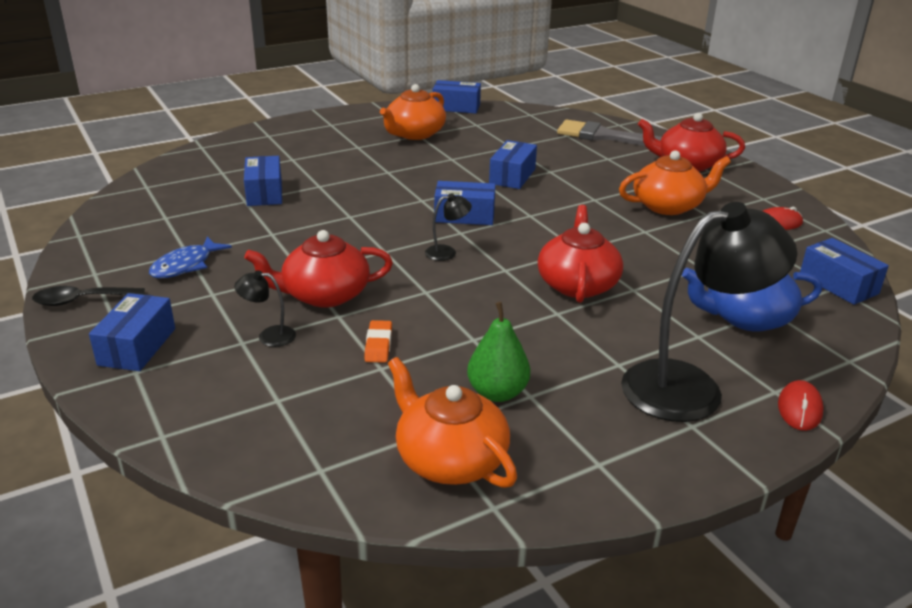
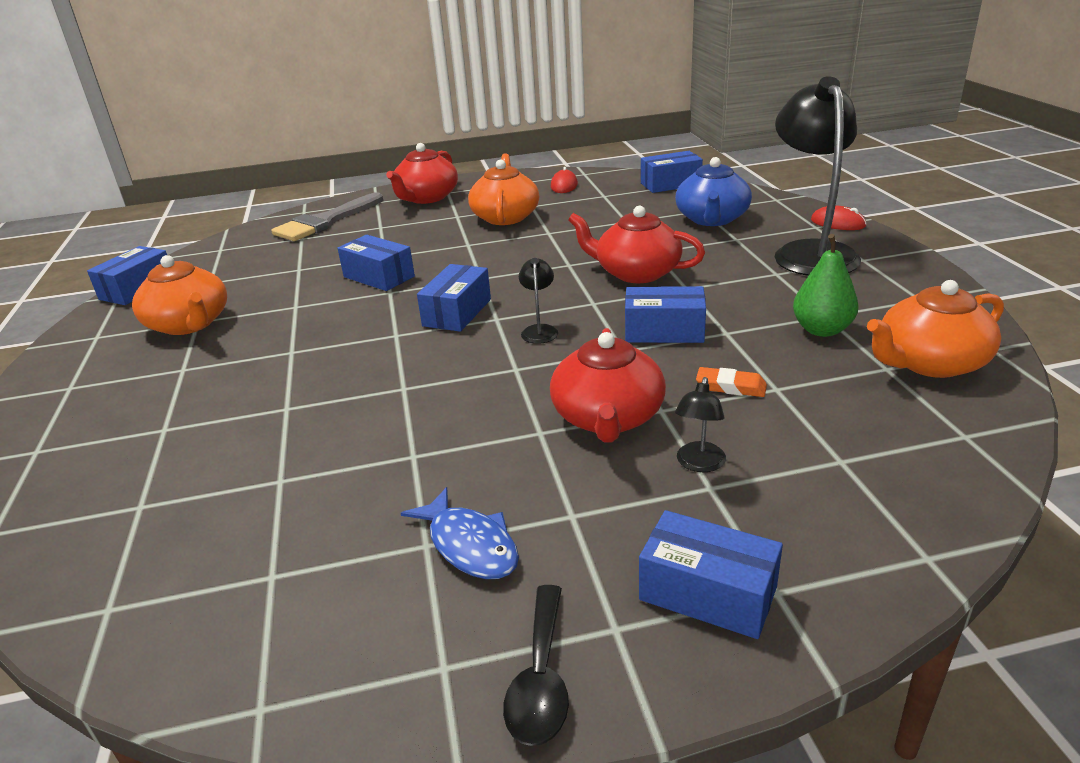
camera: 70 degrees left, 0 degrees up
blue box [244,156,282,206] -> blue box moved to [625,286,706,343]

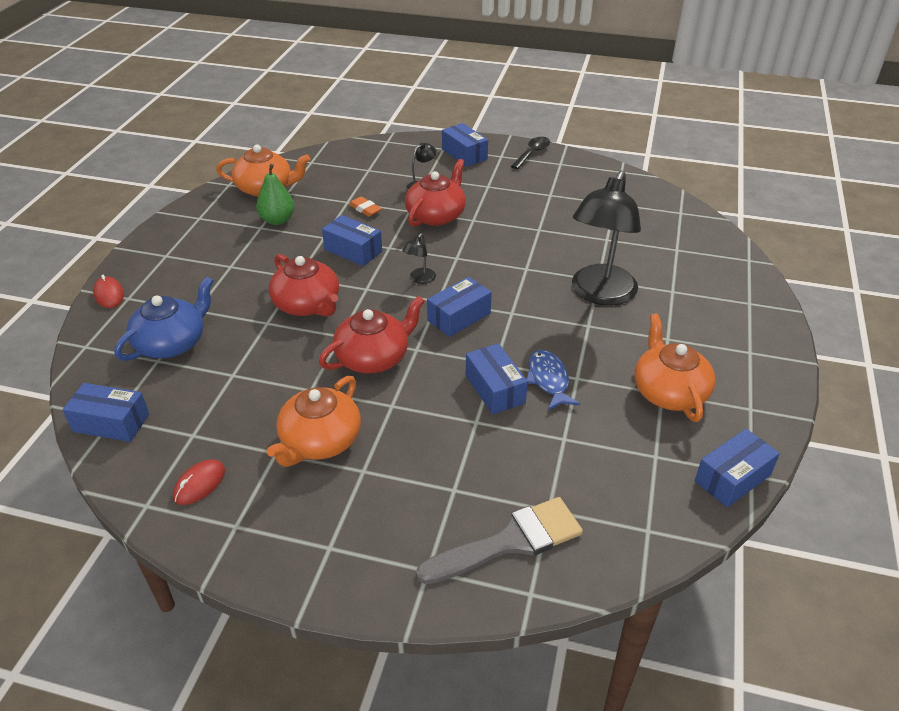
camera: 155 degrees left, 10 degrees up
red teapot [386,143,458,204] -> red teapot moved to [319,296,425,373]
blue fish [401,487,519,579] -> blue fish moved to [526,350,580,410]
black lamp [775,76,861,276] -> black lamp moved to [572,170,641,306]

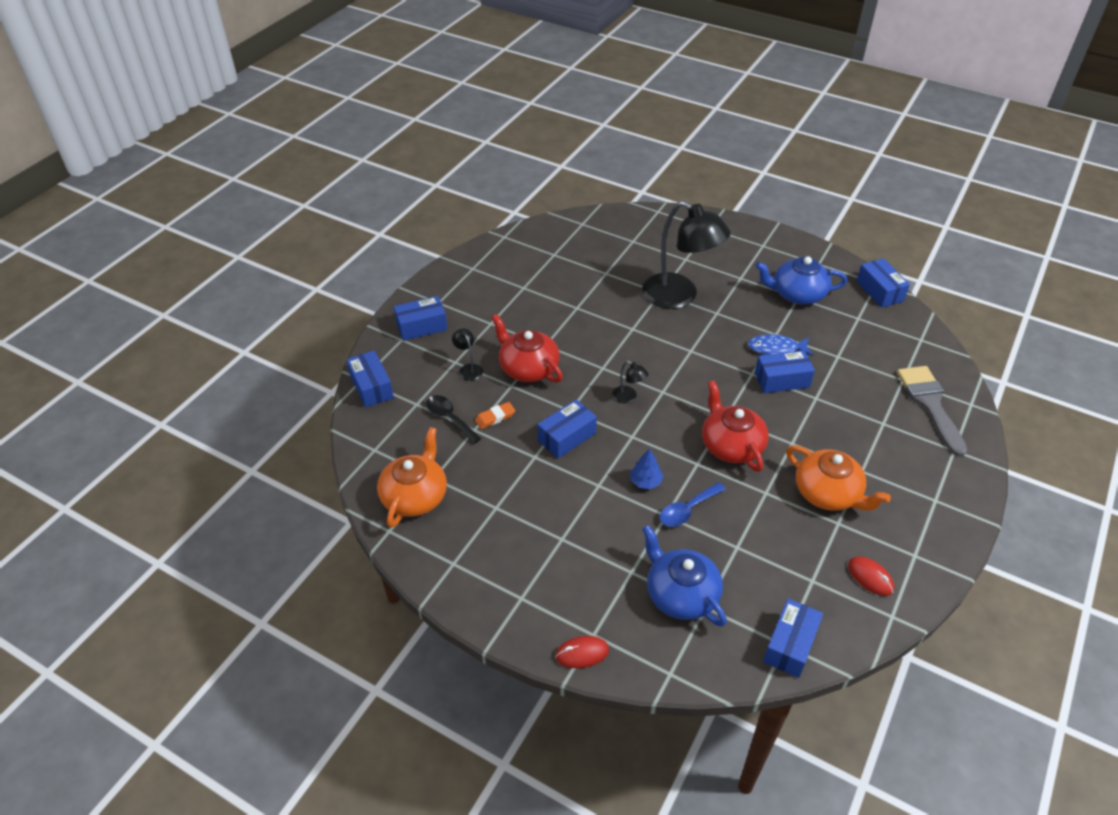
camera: 75 degrees left, 5 degrees up
green pear [256,164,295,225] -> none
red teapot [269,254,339,317] -> blue tree [630,448,663,489]
blue box [427,277,492,337] -> blue box moved to [346,350,394,408]
black spoon [511,137,550,169] -> black spoon moved to [426,395,481,444]
orange teapot [634,313,716,422] -> blue teapot [755,256,848,305]
none -> blue spoon [660,482,726,527]

